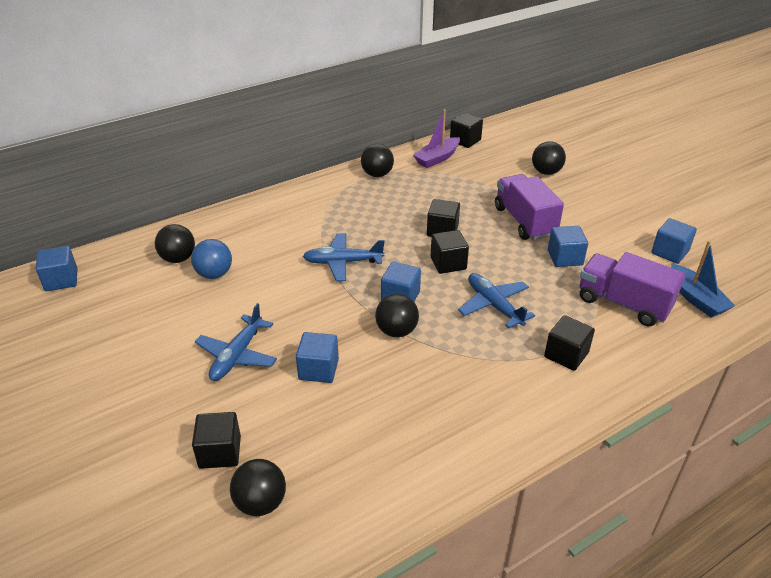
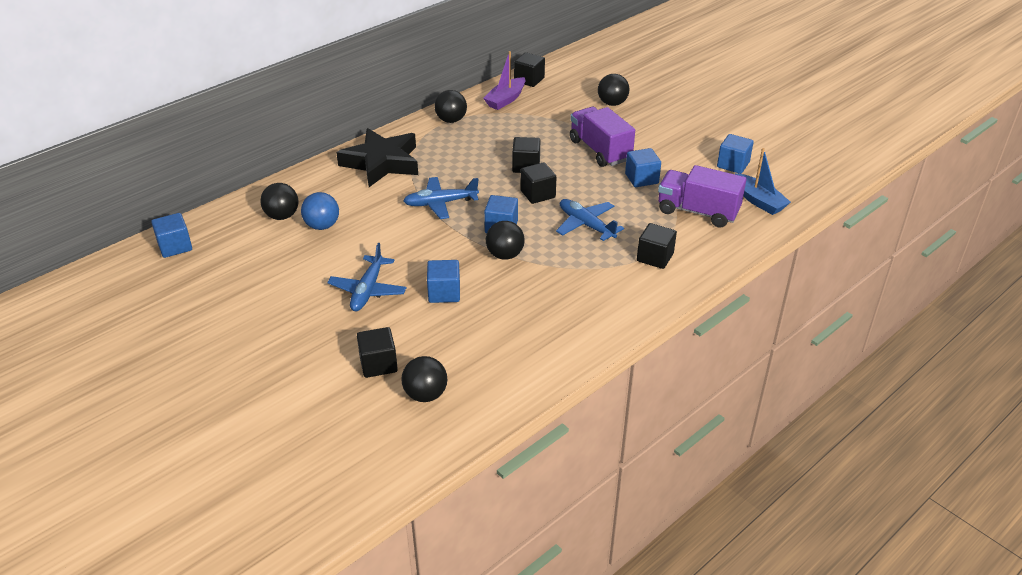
camera: 10 degrees left, 0 degrees up
none -> black star [336,128,418,187]

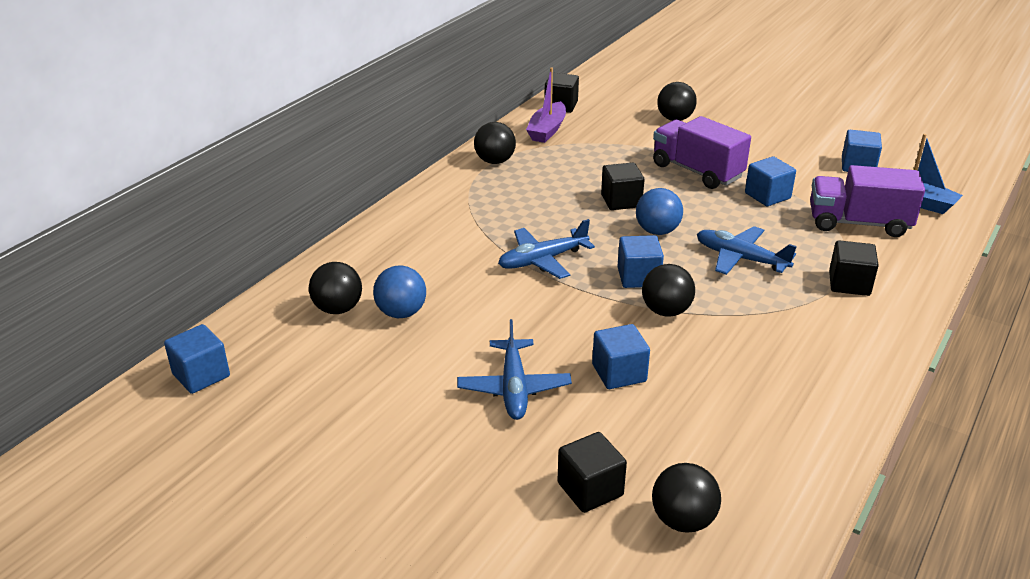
camera: 15 degrees left, 5 degrees down
black star [336,128,418,187] -> none
black cube [520,162,556,204] -> blue ball [636,188,683,235]

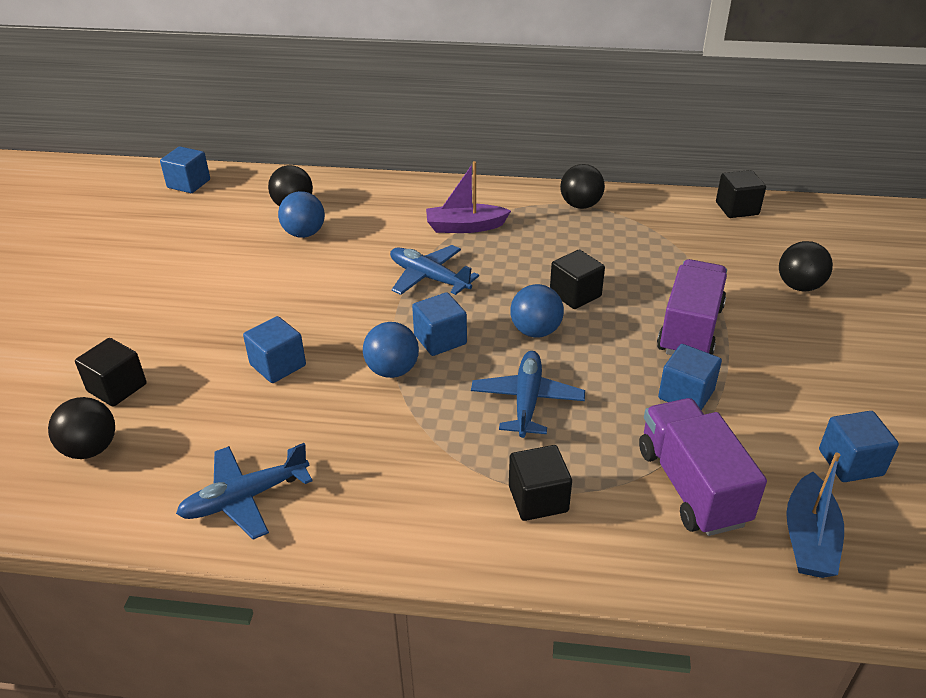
camera: 65 degrees right, 5 degrees up
blue plane [457,319,572,420] -> blue plane moved to [176,443,312,540]
purple boat [526,67,566,143] -> purple boat moved to [426,161,511,233]
black ball [642,264,695,317] -> blue ball [363,322,419,378]

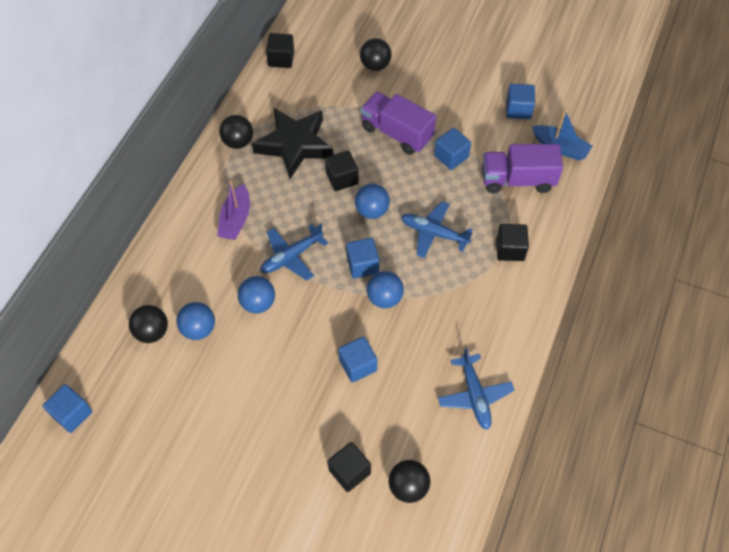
camera: 75 degrees left, 20 degrees up
none -> blue ball [238,276,275,314]
none -> black star [252,107,333,179]

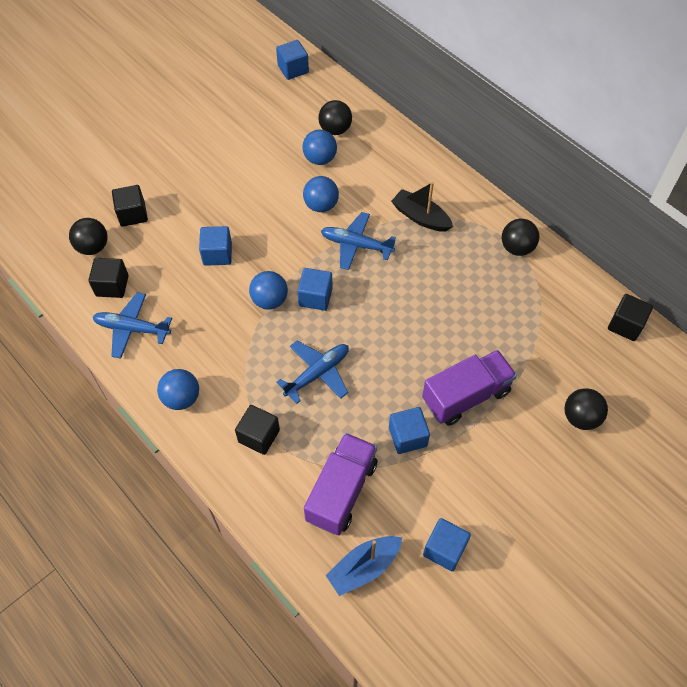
camera: 115 degrees right, 0 degrees up
purple boat [217,180,250,240] -> black boat [391,182,453,232]
black star [252,107,333,179] -> none
blue plane [260,224,328,281] -> blue plane turned 60 degrees counterclockwise [321,212,396,270]
black cube [325,150,359,191] -> black cube moved to [88,258,129,298]
blue ball [355,184,390,219] -> blue ball moved to [157,369,199,410]

